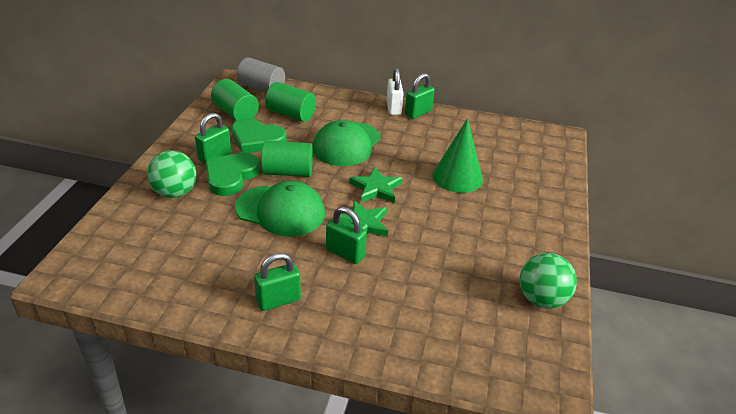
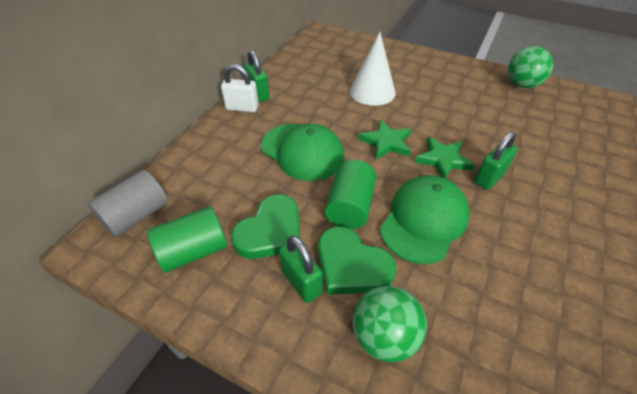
camera: 75 degrees left, 10 degrees up
green padlock [254,253,301,311] -> none
green cylinder [265,82,316,122] -> none
green cone [432,119,483,193] -> white cone [350,32,396,106]

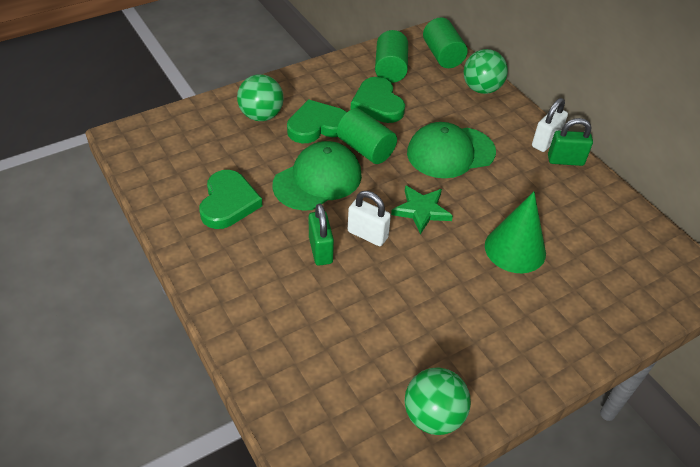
camera: 120 degrees right, 0 degrees up
grey cylinder [88,170,168,237] -> green cylinder [423,17,468,68]
green padlock [279,235,323,303] -> none
white cone [350,32,396,106] -> green cone [485,192,546,273]
green cap [380,175,470,264] -> green cap turned 105 degrees counterclockwise [272,141,362,210]
green star [415,137,475,178] -> white padlock [348,191,391,246]
none -> green heart [199,170,262,229]
none -> green ball [463,49,508,94]

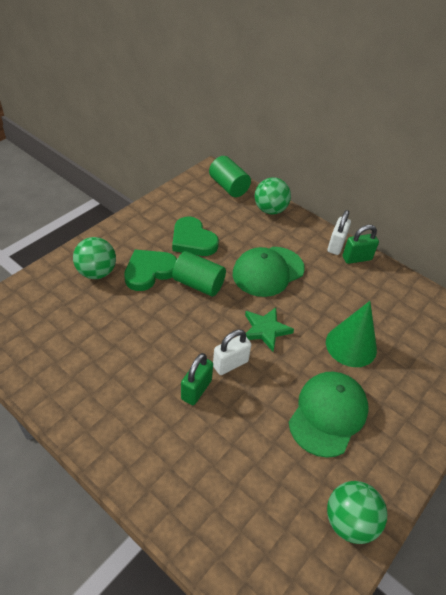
camera: 20 degrees left, 0 degrees up
green heart [199,170,262,229] -> none
green cap [272,141,362,210] -> green cap moved to [289,372,369,458]
green padlock [309,203,334,266] -> green padlock turned 60 degrees clockwise [181,353,213,405]
white padlock [348,191,391,246] -> white padlock turned 45 degrees counterclockwise [213,330,251,375]
green cylinder [375,30,408,83] -> none

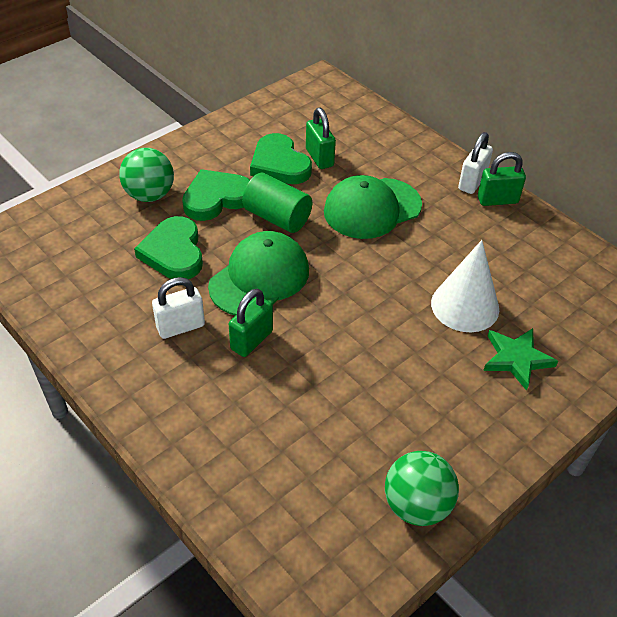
camera: 10 degrees right, 0 degrees up
green cylinder [209,156,251,197] -> none
white padlock [213,330,251,375] -> white padlock moved to [152,277,205,339]
green star [245,307,294,352] -> green star moved to [483,328,558,391]
green ball [254,178,291,214] -> none
green cap [289,372,369,458] -> green cap moved to [208,231,309,315]
green cone [326,301,377,367] -> white cone [431,240,499,332]
none -> green heart [134,216,203,279]
none -> green padlock [306,108,336,169]

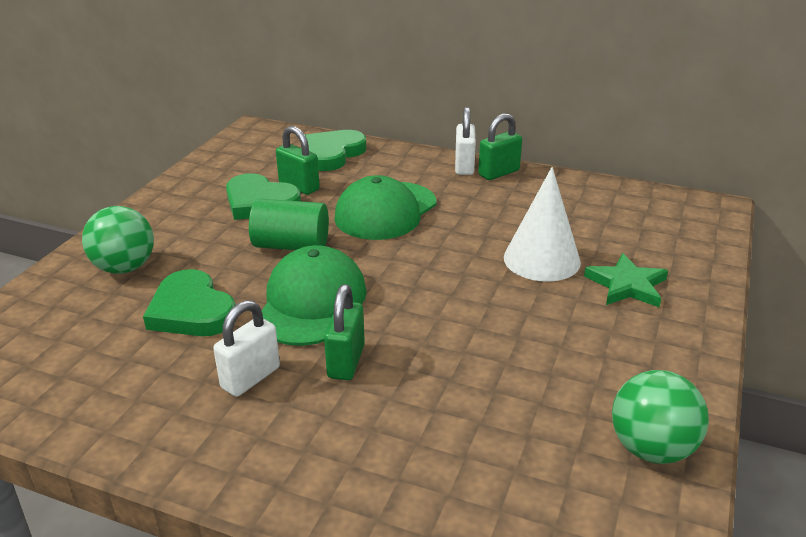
camera: 25 degrees left, 15 degrees down
green heart [182,169,250,221] -> green heart moved to [305,130,366,171]

